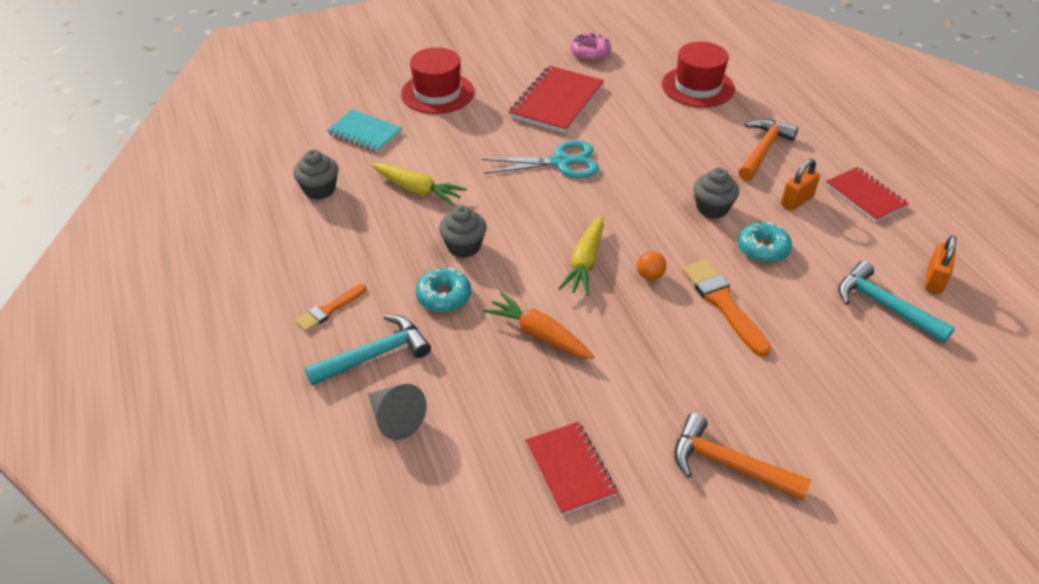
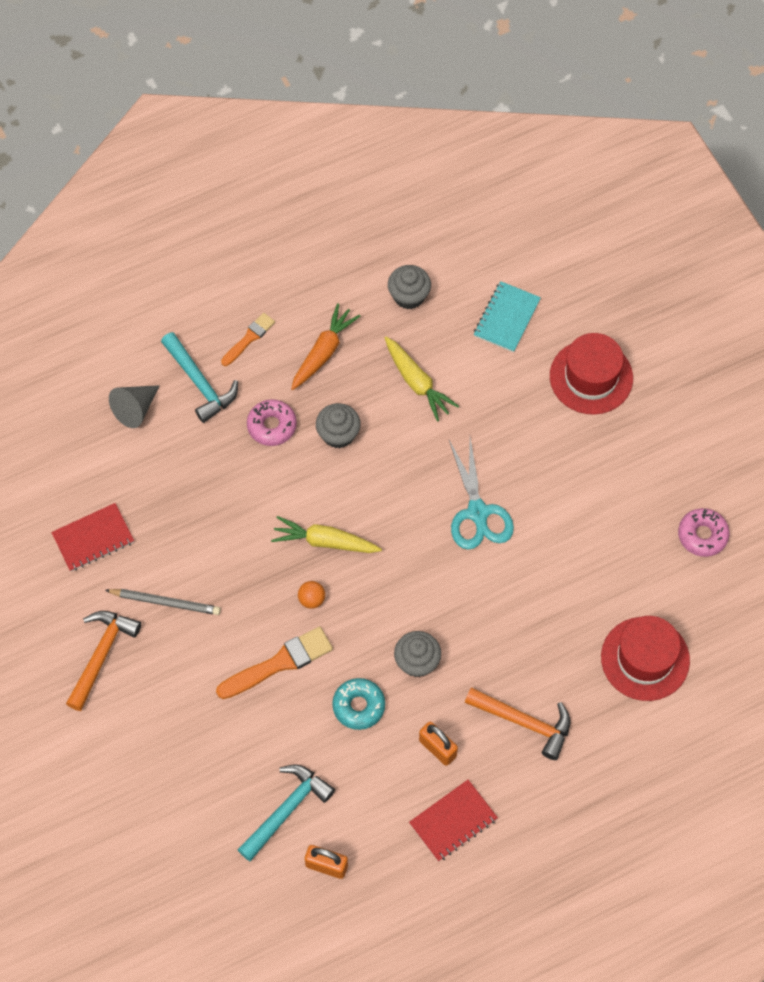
camera: 85 degrees right, 20 degrees up
orange brush [295,284,367,332] -> orange brush turned 90 degrees clockwise [221,313,275,366]
yellow carrot [371,163,467,205] -> yellow carrot turned 60 degrees counterclockwise [385,337,459,422]
turquoise donut [416,267,471,312] -> pink donut [247,399,297,446]
orange carrot [483,292,594,359] -> orange carrot moved to [291,303,360,390]
red notebook [509,66,604,133] -> none
none -> grey pencil [105,589,221,615]

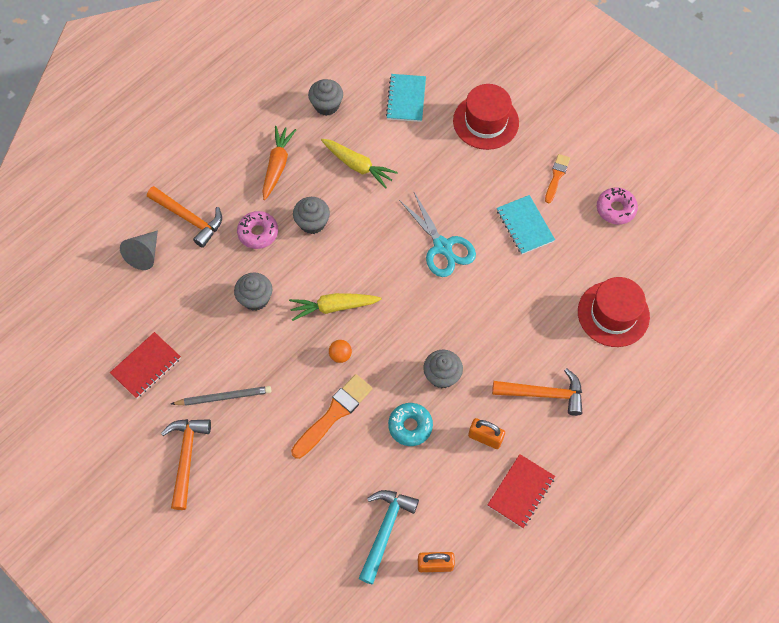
camera: 20 degrees left, 0 degrees up
turquoise hammer [161,332,238,423] -> orange hammer [147,186,222,248]
orange brush [221,313,275,366] -> orange brush moved to [545,154,570,203]
none -> grey cupcake [234,272,272,311]
none -> turquoise notebook [497,195,555,254]

